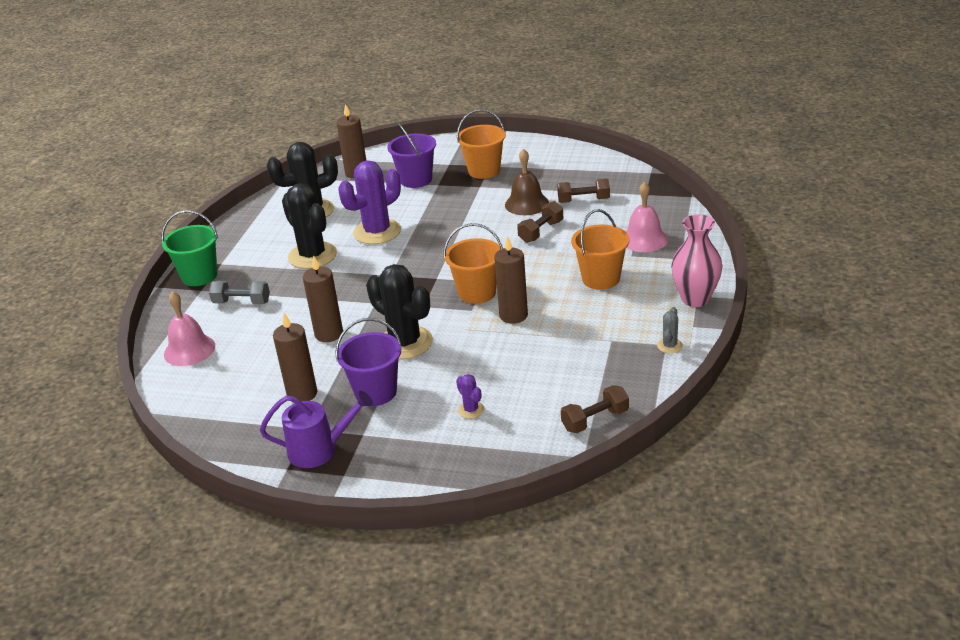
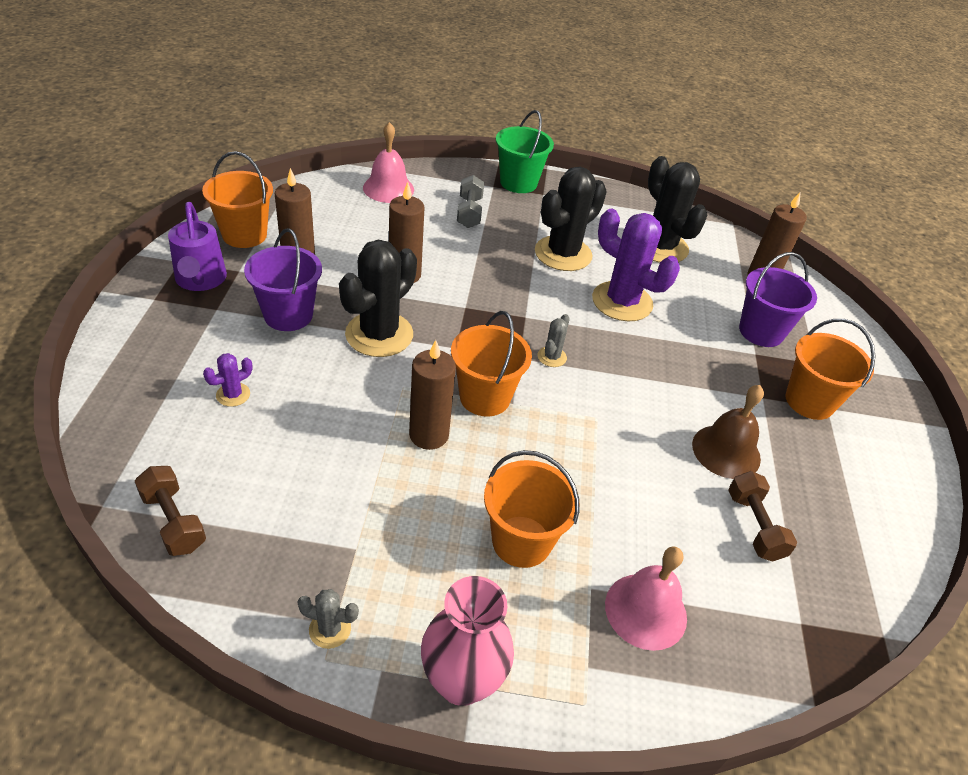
camera: 75 degrees right, 10 degrees up
brown dumbbell [517,201,563,243] -> none
none -> orange bucket [202,151,273,248]
none -> grey cactus [538,314,570,367]

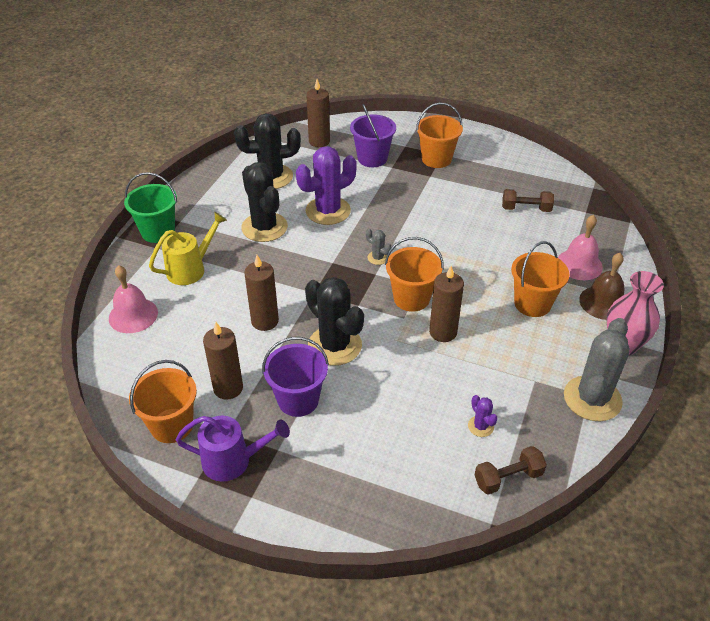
camera: 70 degrees left, 0 degrees up
purple cactus [203,353,253,407] -> purple cactus moved to [468,395,498,437]
grey cactus [298,589,359,649] -> grey cactus [564,318,630,421], size x2.26
grey dumbbell [457,175,484,228] -> yellow watering can [149,212,227,285]
brown bell [692,385,764,479] -> brown bell moved to [579,253,624,320]

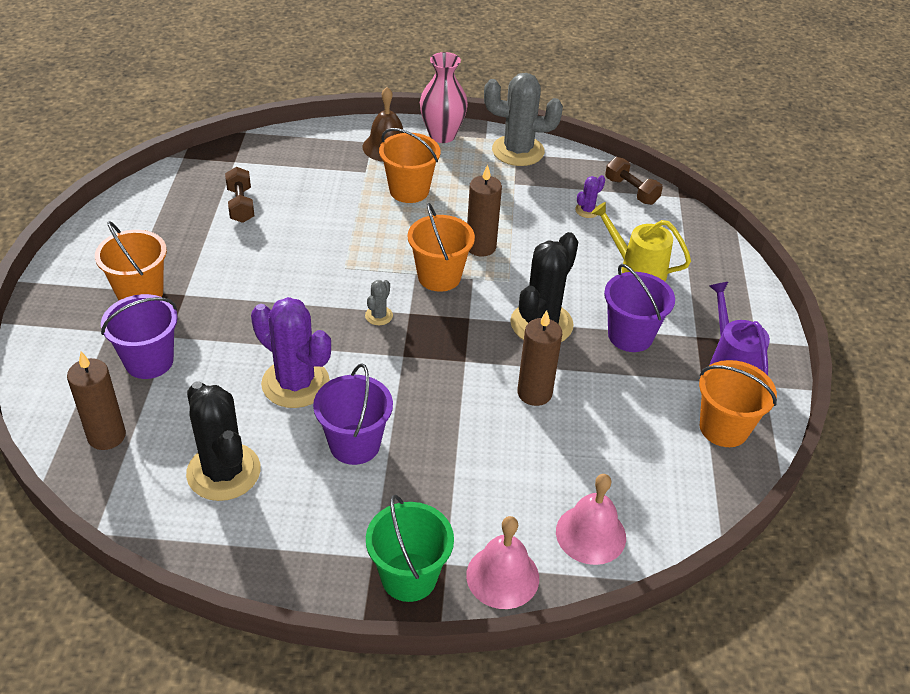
camera: 110 degrees left, 0 degrees up
yellow watering can [149,212,227,285] -> yellow watering can moved to [591,202,691,281]
brown candle [203,322,243,400] -> none
black cactus [241,162,288,242] -> purple bucket [313,363,393,465]
pink bell [558,215,603,280] -> pink bell moved to [466,516,539,609]

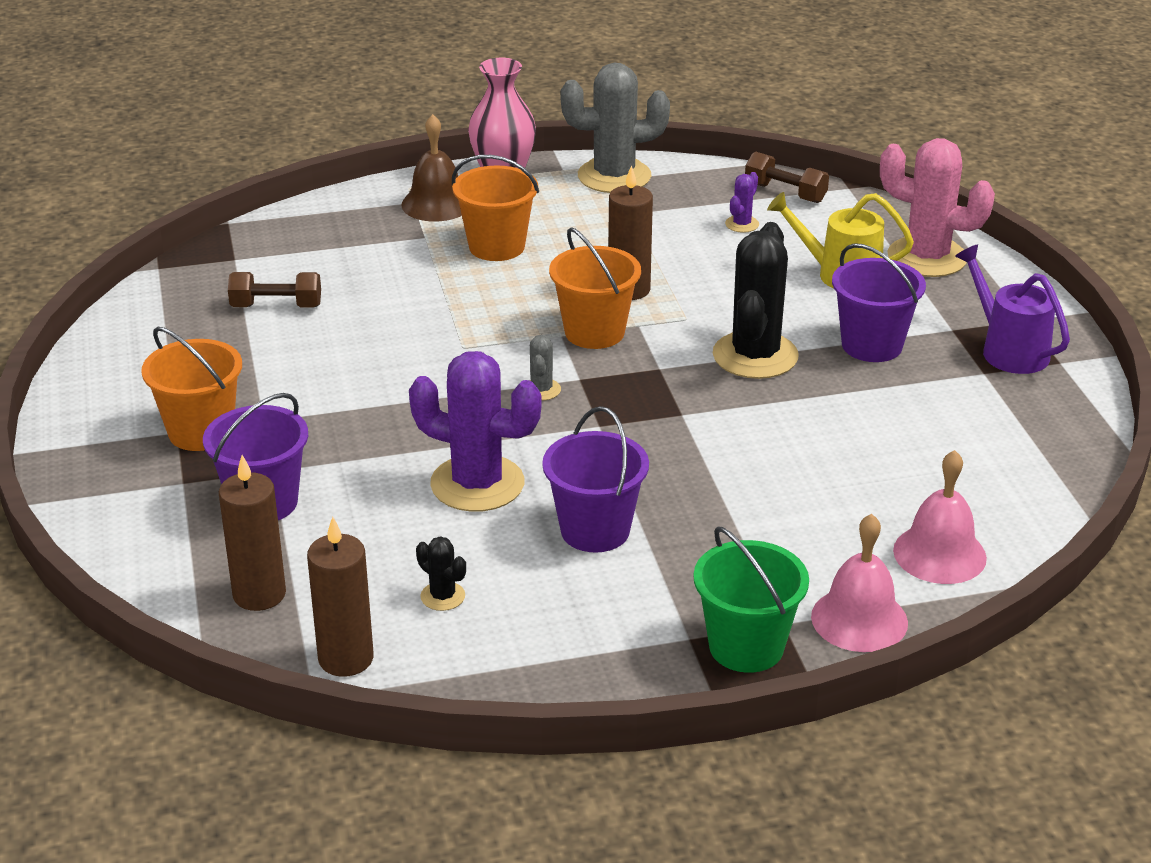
camera: 15 degrees left, 10 degrees down
black cactus [186,381,261,501] -> black cactus [416,536,466,611], size x0.44
brown dumbbell [225,167,255,223] -> brown dumbbell turned 60 degrees counterclockwise [228,272,321,308]
brown candle [517,310,562,406] -> brown candle moved to [307,517,374,677]
orange bucket [699,360,777,447] -> none
none -> pink cactus [880,138,995,277]

